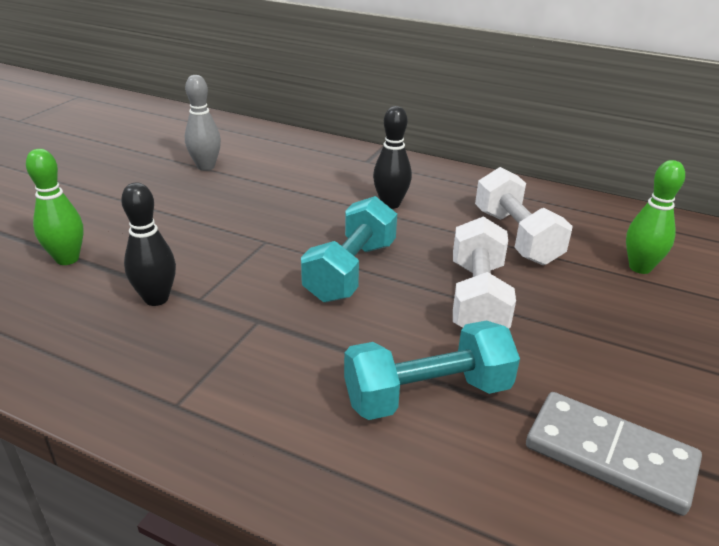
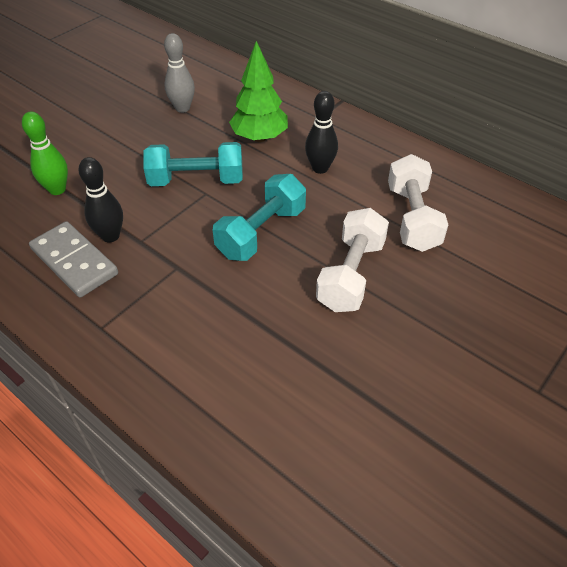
camera: 15 degrees right, 15 degrees up
turquoise dumbbell [344,321,520,420] -> turquoise dumbbell moved to [143,142,243,186]
grey domino [526,392,702,516] -> grey domino moved to [29,221,118,297]
green bowling pin [626,160,685,274] -> none
none -> green tree [229,41,288,142]

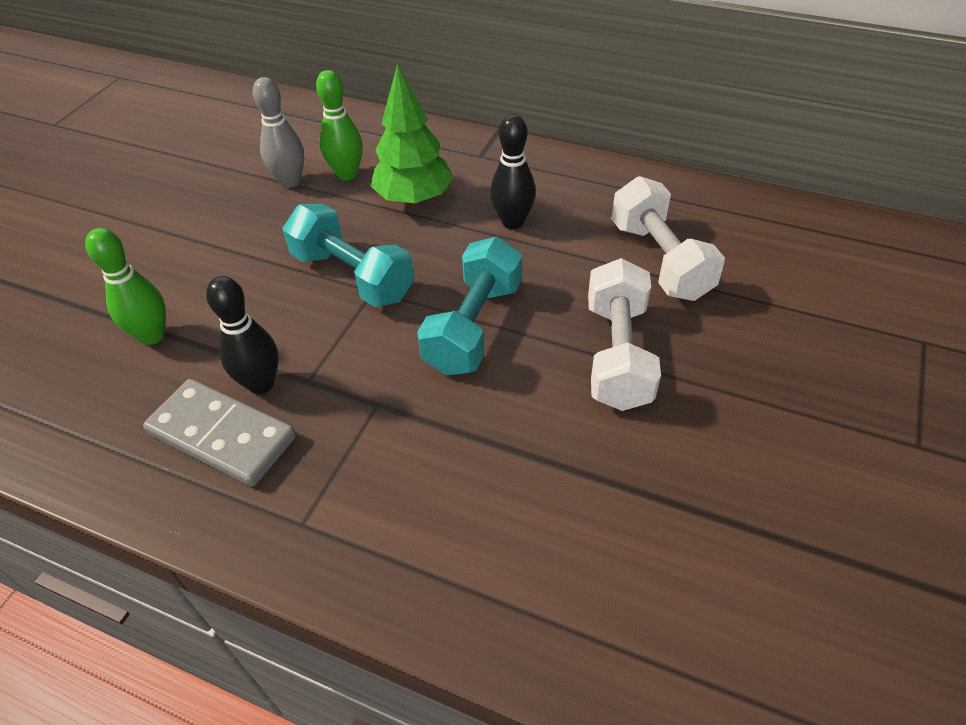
camera: 15 degrees left, 0 degrees up
turquoise dumbbell [143,142,243,186] -> turquoise dumbbell turned 60 degrees clockwise [283,204,414,307]
none -> green bowling pin [316,70,363,181]

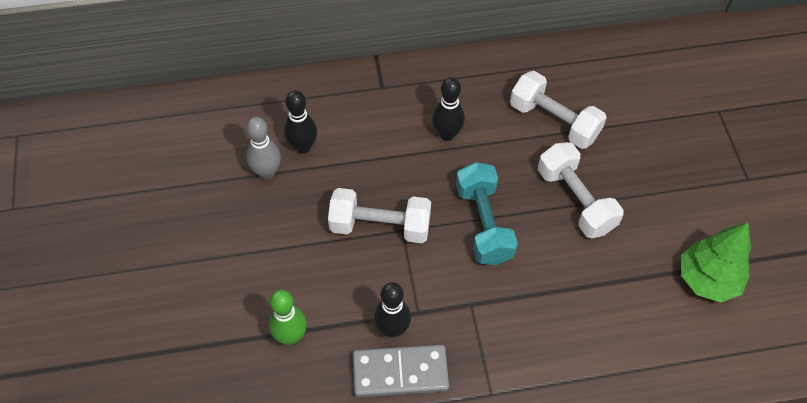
camera: 35 degrees left, 10 degrees up
turquoise dumbbell [283,204,414,307] -> white dumbbell [328,188,431,243]
green bowling pin [316,70,363,181] -> black bowling pin [284,90,317,153]
green tree [371,63,454,205] -> green tree moved to [681,222,751,302]

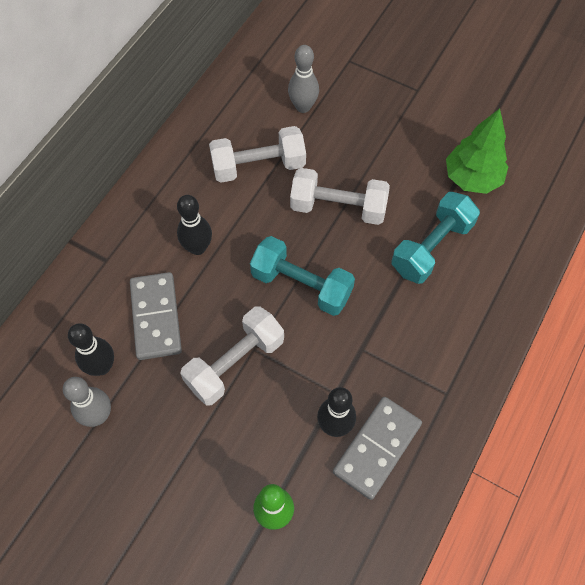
camera: 50 degrees left, 5 degrees up
none -> grey domino [130,272,182,360]
none -> grey bowling pin [288,45,319,113]
none -> turquoise dumbbell [392,192,480,284]

